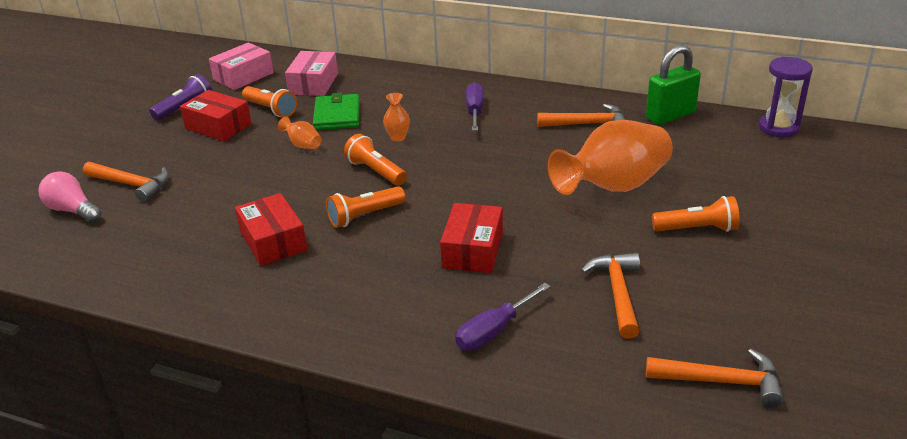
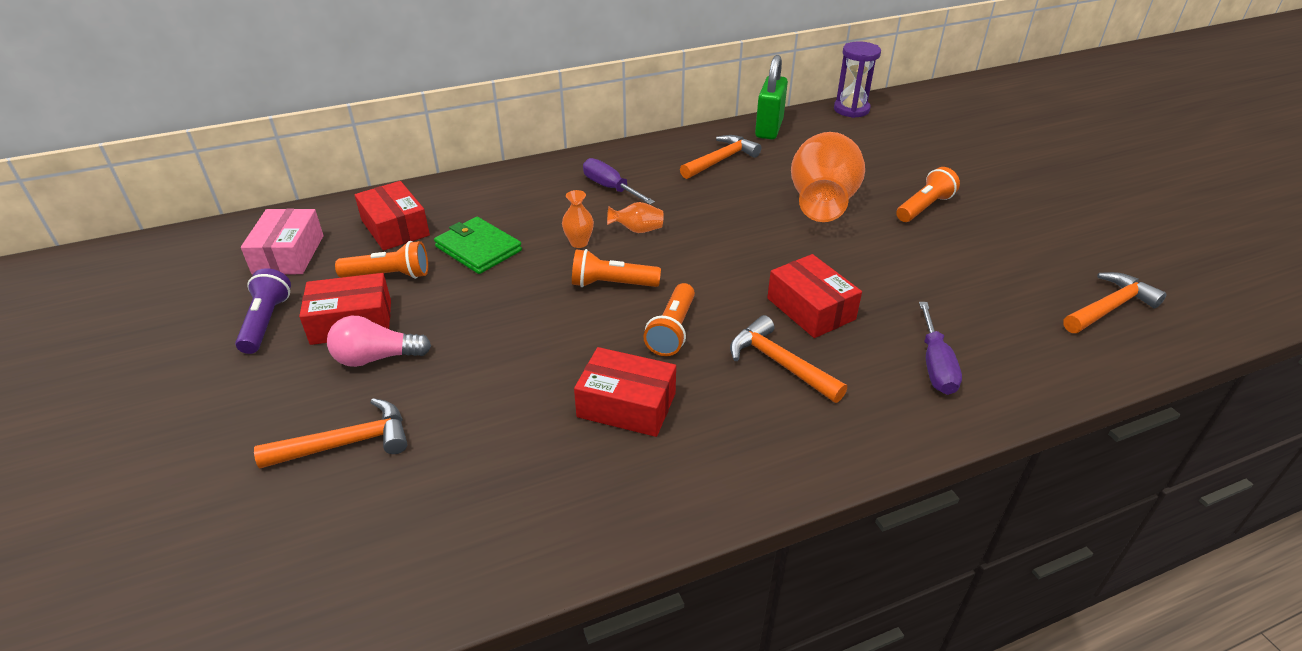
camera: 45 degrees left, 5 degrees up
pink light bulb [38,171,102,223] -> pink light bulb moved to [327,316,431,367]
orange vase [278,116,322,149] -> orange vase moved to [607,202,664,233]
pink box [285,51,338,96] -> red box [355,181,430,251]
orange hammer [581,253,640,339] -> orange hammer moved to [730,315,847,403]

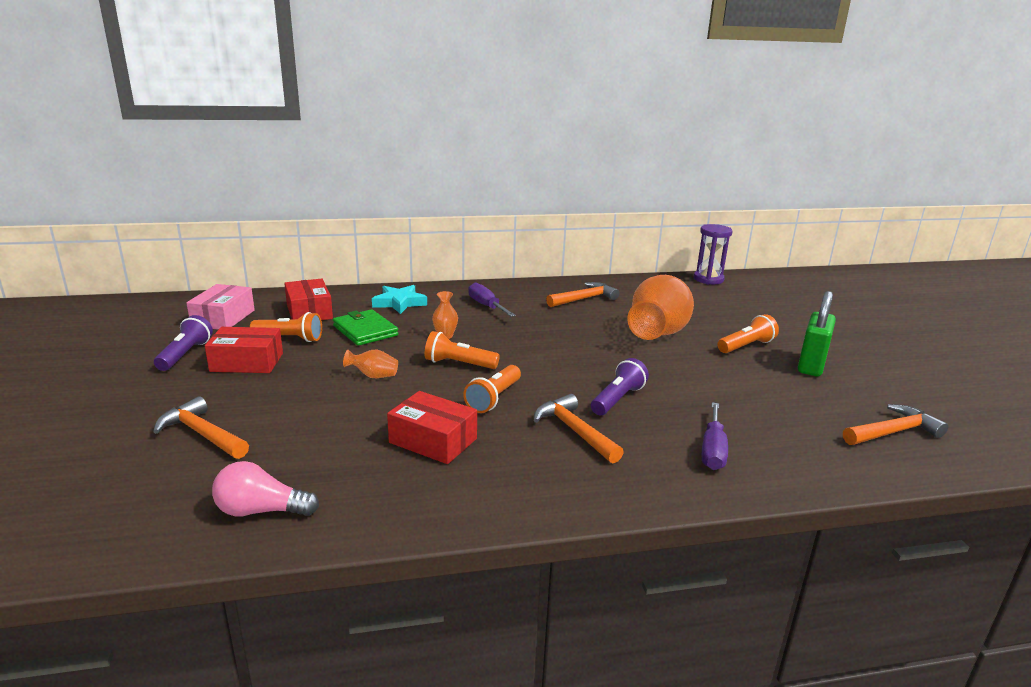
camera: 10 degrees right, 15 degrees down
orange hammer [254,398,407,469] -> orange hammer turned 135 degrees counterclockwise [153,396,249,459]
pink light bulb [327,316,431,367] -> pink light bulb moved to [212,461,319,516]
orange vase [607,202,664,233] -> orange vase moved to [343,350,398,378]
green padlock [755,55,788,140] -> green padlock moved to [798,291,836,376]
red box [767,254,862,338] -> purple flashlight [591,358,649,415]
none -> turquoise star [372,285,427,314]

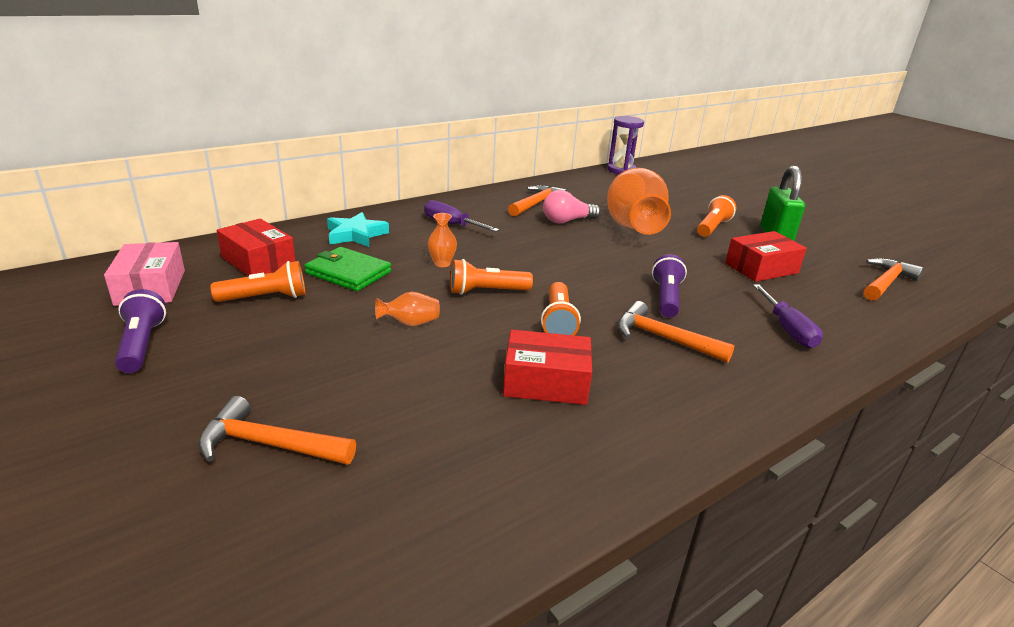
camera: 25 degrees left, 5 degrees up
red box [205,327,283,373] -> red box moved to [725,231,807,282]
pink light bulb [212,461,319,516] -> pink light bulb moved to [543,190,600,224]

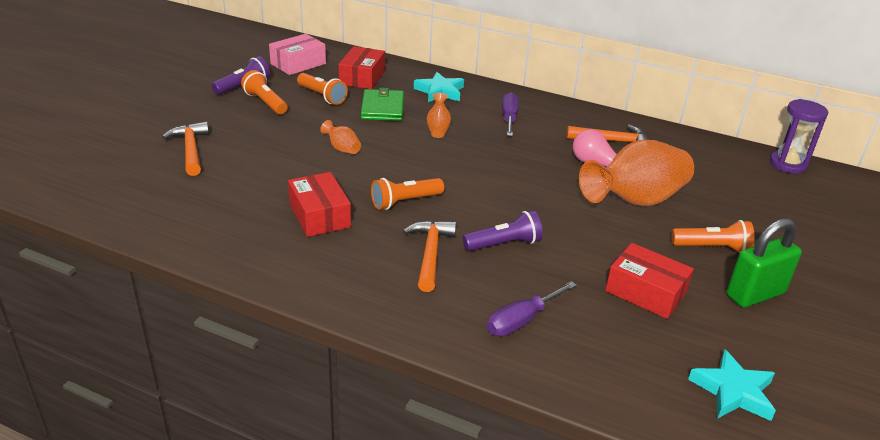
camera: 60 degrees right, 5 degrees up
orange flashlight [450,259,533,295] -> orange flashlight moved to [241,70,288,114]
orange hammer [864,258,924,301] -> turquoise star [688,350,776,421]

